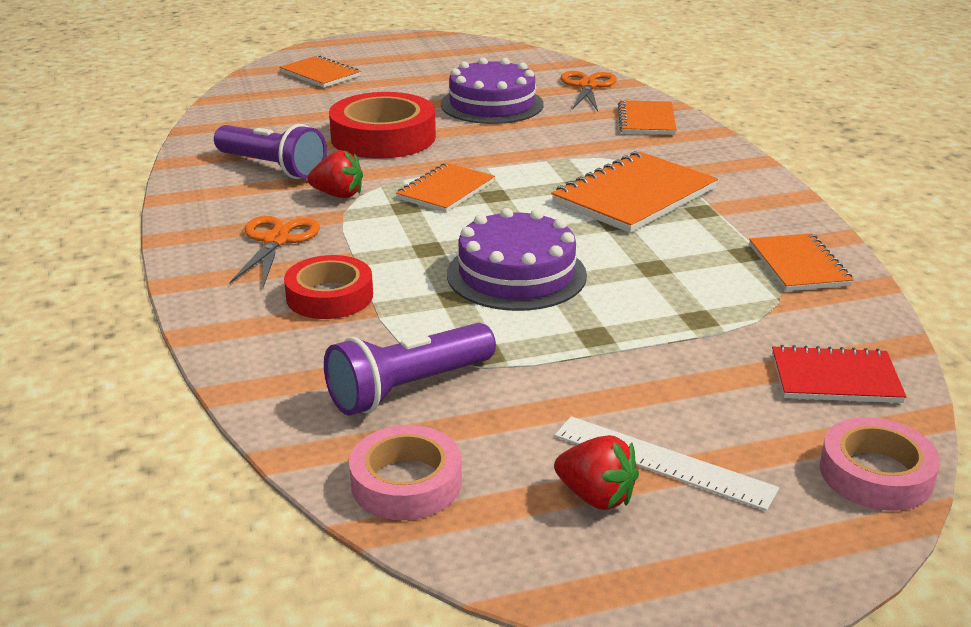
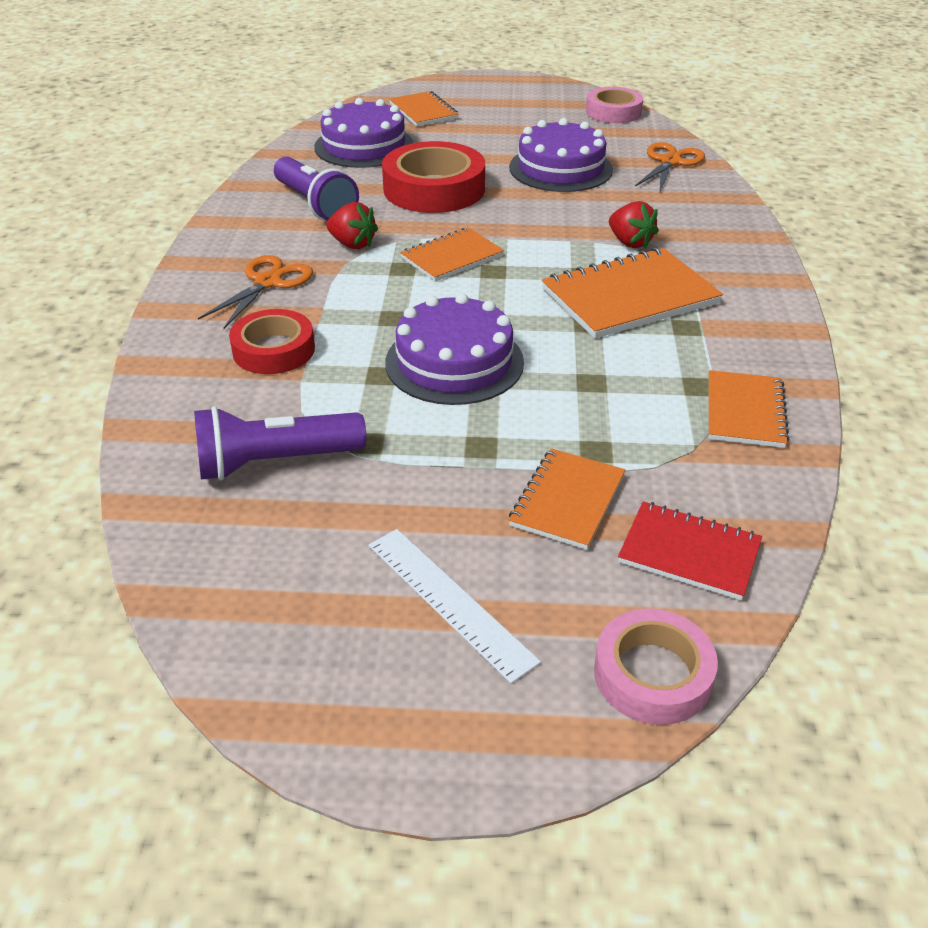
camera: 20 degrees right, 10 degrees up
pink tape [349,425,462,520] -> pink tape moved to [586,87,643,123]
red strawberry [554,435,639,510] -> red strawberry moved to [609,201,659,248]
orange notebook [618,100,677,135] -> orange notebook moved to [509,448,625,550]
none -> purple cake [314,98,413,168]

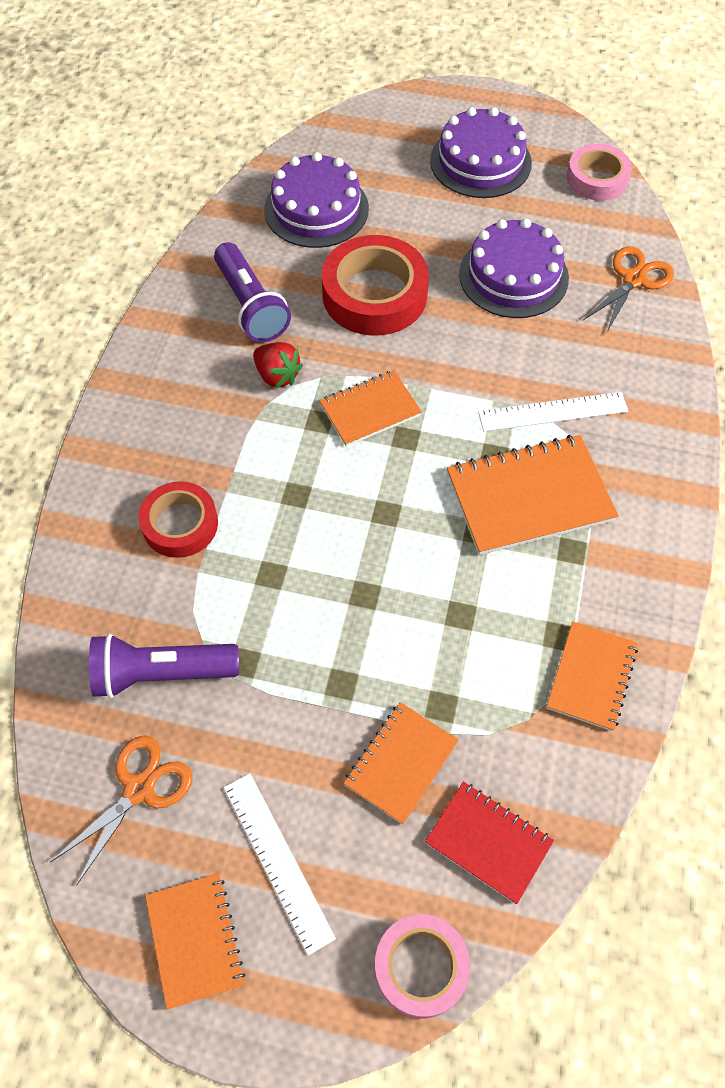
camera: 10 degrees right, 20 degrees up
orange scissors [198,255,313,329] -> orange scissors moved to [50,735,193,886]
purple cake [385,293,524,405] -> purple cake moved to [430,107,532,198]
orange notebook [389,91,459,126] -> orange notebook moved to [145,873,245,1010]
red strawberry [609,201,659,248] -> white ruler [478,392,628,432]

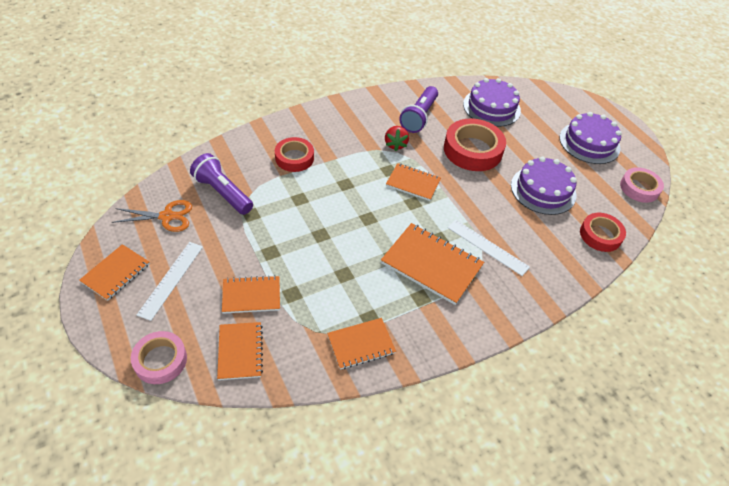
camera: 45 degrees right, 10 degrees down
red notebook [425,781,554,904] -> orange notebook [217,322,263,380]
orange scissors [583,246,674,334] -> red tape [580,213,626,252]

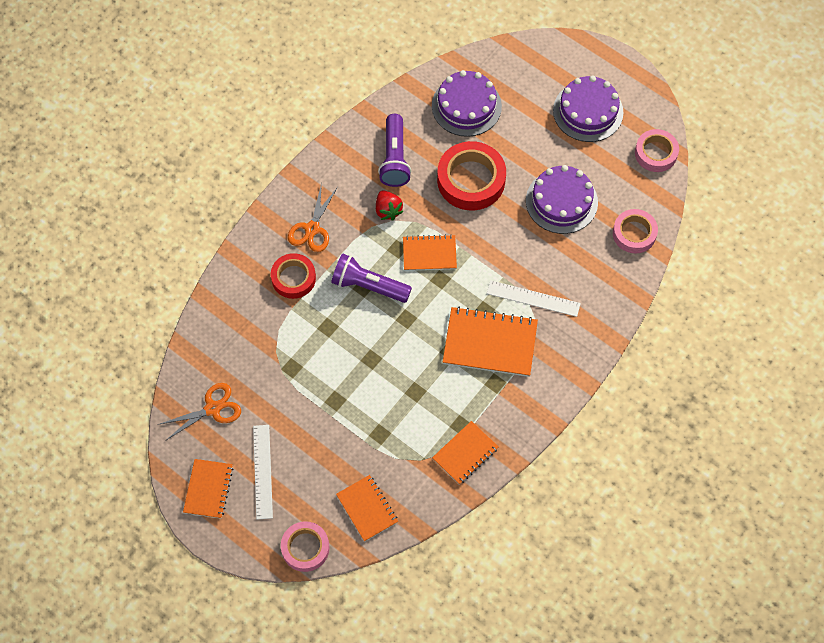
camera: 20 degrees left, 15 degrees up
purple flashlight [190,153,253,215] -> purple flashlight moved to [331,253,412,303]
orange notebook [222,275,280,314] -> none
red tape [580,213,626,252] -> pink tape [613,209,658,253]
none -> orange scissors [288,183,338,252]

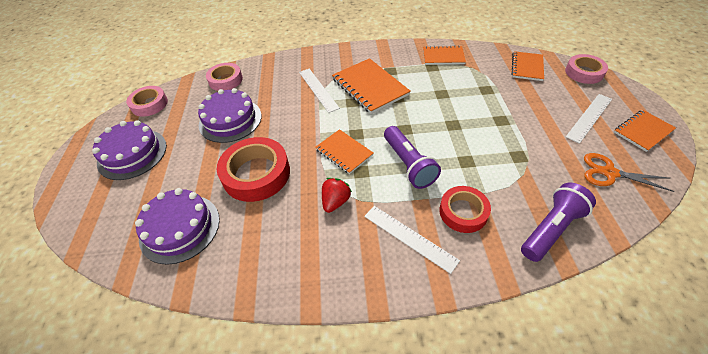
camera: 130 degrees left, 15 degrees down
orange scissors [288,183,338,252] -> white ruler [364,206,460,274]
purple flashlight [378,114,411,187] -> purple flashlight moved to [521,183,596,262]

